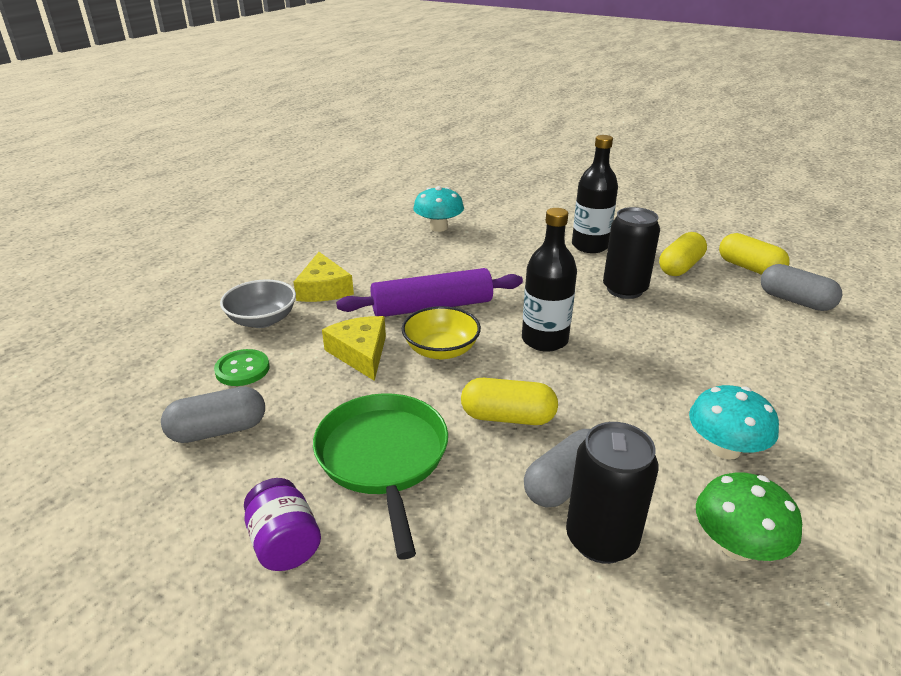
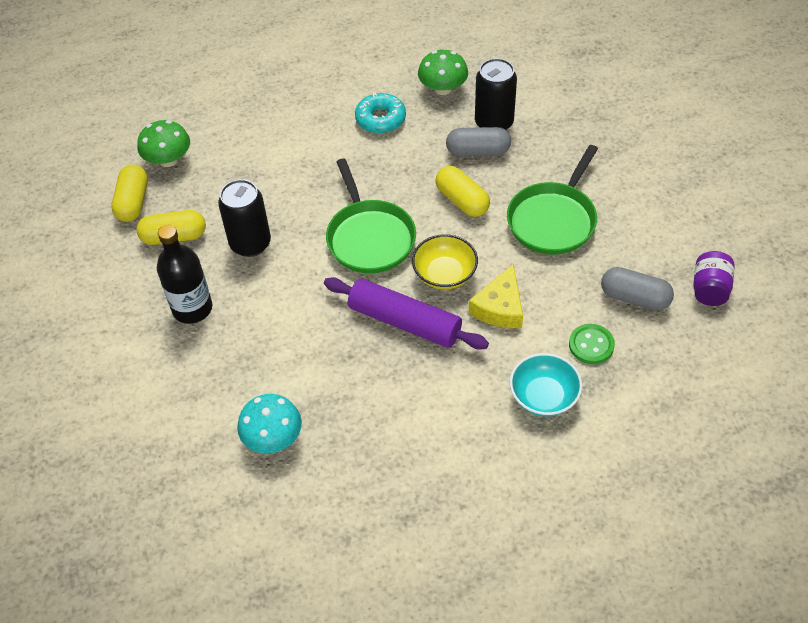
camera: 135 degrees left, 20 degrees up
grey bowl [220,279,296,328] -> turquoise bowl [510,353,582,416]
purple jar [244,478,321,571] -> purple jar moved to [693,251,735,306]
yellow cheese [294,252,354,302] -> none
black bottle [522,208,577,352] -> green pan [326,159,416,273]
turquoise mushroom [689,385,779,460] -> turquoise donut [355,93,406,134]
grey capsule [761,264,842,311] -> green mushroom [137,120,190,167]

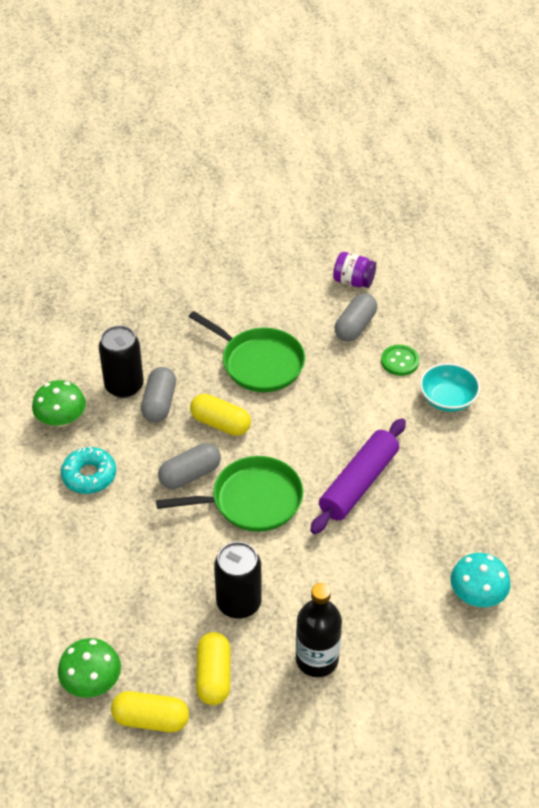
camera: 85 degrees left, 5 degrees down
yellow bowl [412,234,478,290] -> none
yellow capsule [435,166,490,217] -> yellow capsule turned 60 degrees clockwise [190,394,251,436]
yellow cheese [469,264,523,328] -> none
none -> grey capsule [158,443,221,489]

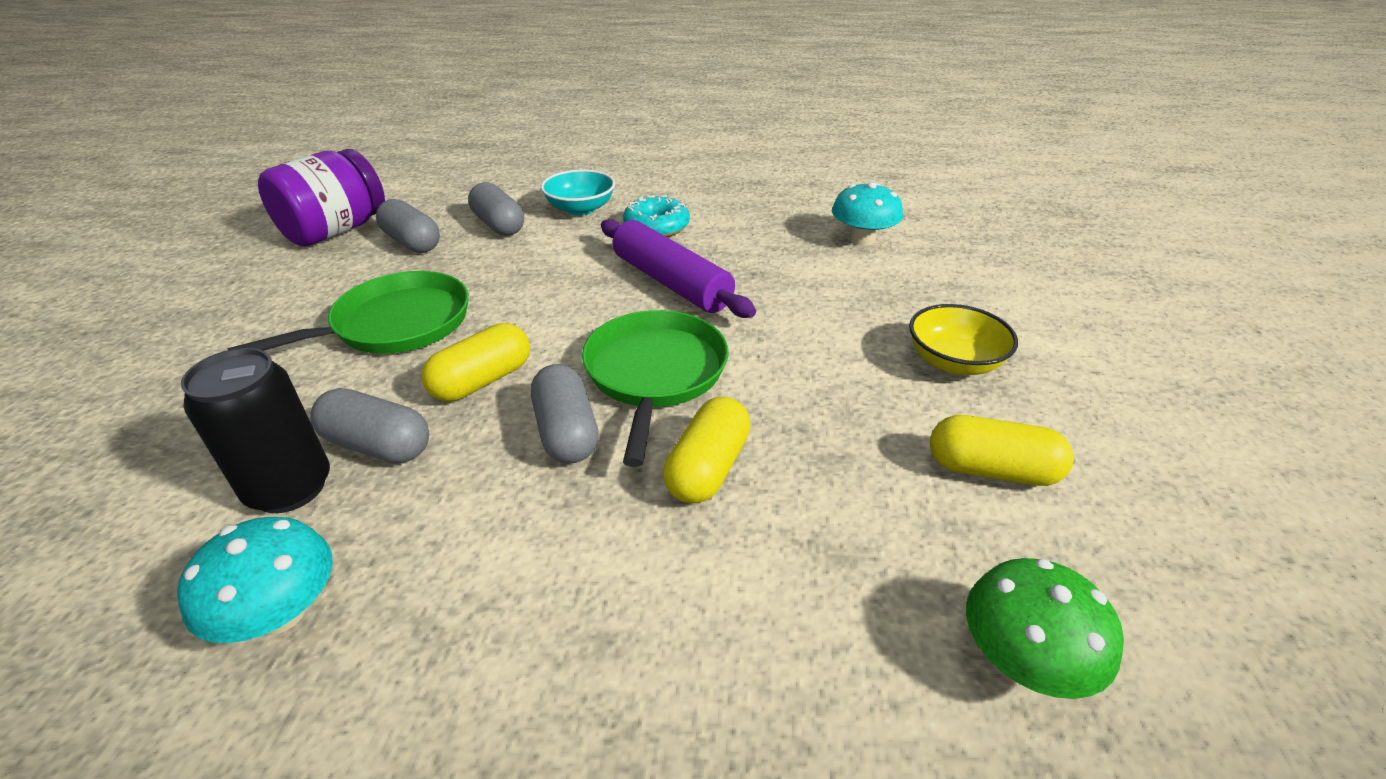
camera: 75 degrees left, 10 degrees down
green mushroom [32,380,86,427] -> turquoise mushroom [177,517,332,643]
turquoise donut [61,447,116,494] -> turquoise donut moved to [623,195,690,237]
yellow capsule [111,691,189,732] -> yellow capsule moved to [663,396,751,503]
black can [214,542,262,619] -> none
black bottle [296,583,342,677] -> yellow bowl [909,304,1018,375]
purple jar [333,252,376,288] -> purple jar [258,149,385,247], size x1.74
green button [381,345,419,376] -> grey capsule [468,182,524,236]

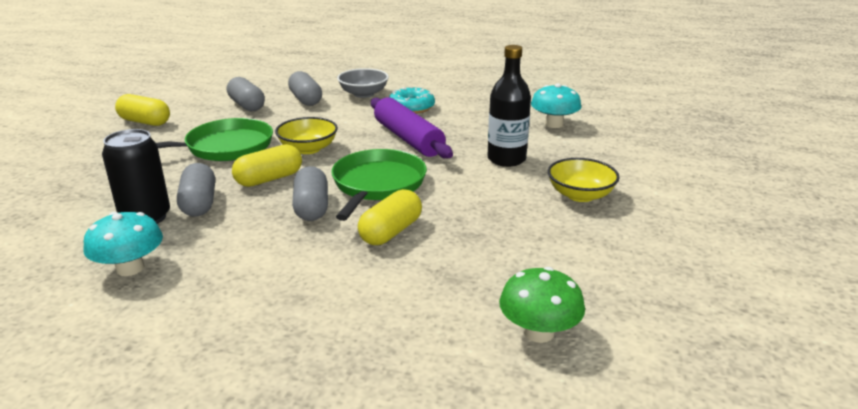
camera: 10 degrees right, 10 degrees down
purple jar [258,149,385,247] -> none
grey capsule [310,388,429,463] -> grey capsule turned 45 degrees clockwise [177,163,215,217]
turquoise bowl [541,169,615,216] -> grey bowl [337,68,389,98]
yellow capsule [930,415,1074,486] -> yellow capsule moved to [115,94,170,126]
none -> yellow bowl [275,117,338,154]
none -> black bottle [487,45,531,167]

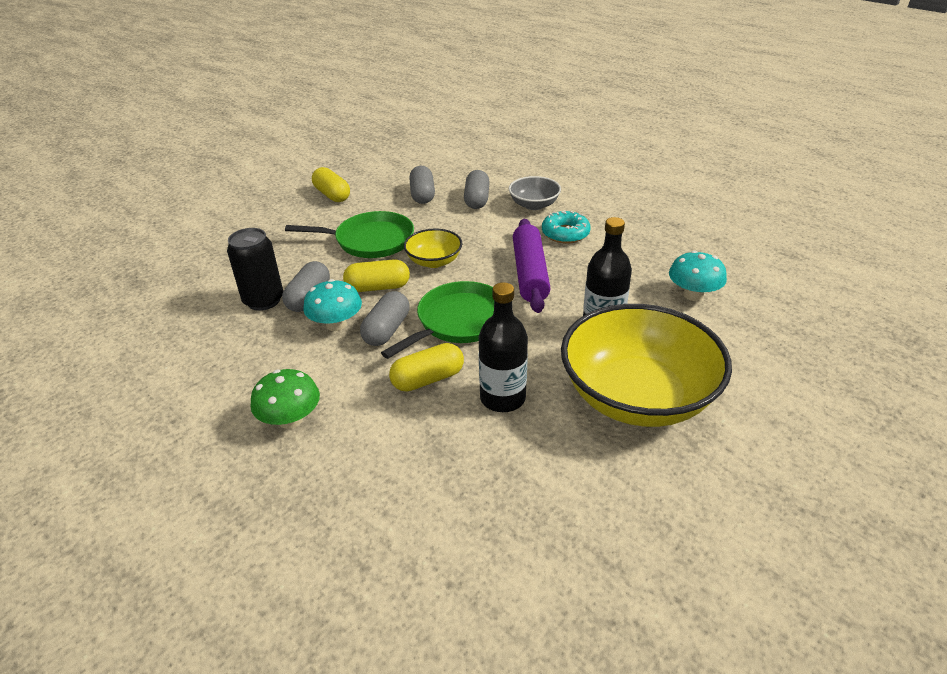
camera: 30 degrees right, 10 degrees up
turquoise mushroom [83,212,163,276] -> turquoise mushroom moved to [303,279,362,331]
green mushroom [499,267,585,343] -> green mushroom moved to [250,369,320,429]
yellow bowl [548,158,620,202] -> yellow bowl [561,304,732,427], size x2.13
none -> black bottle [479,282,528,412]

